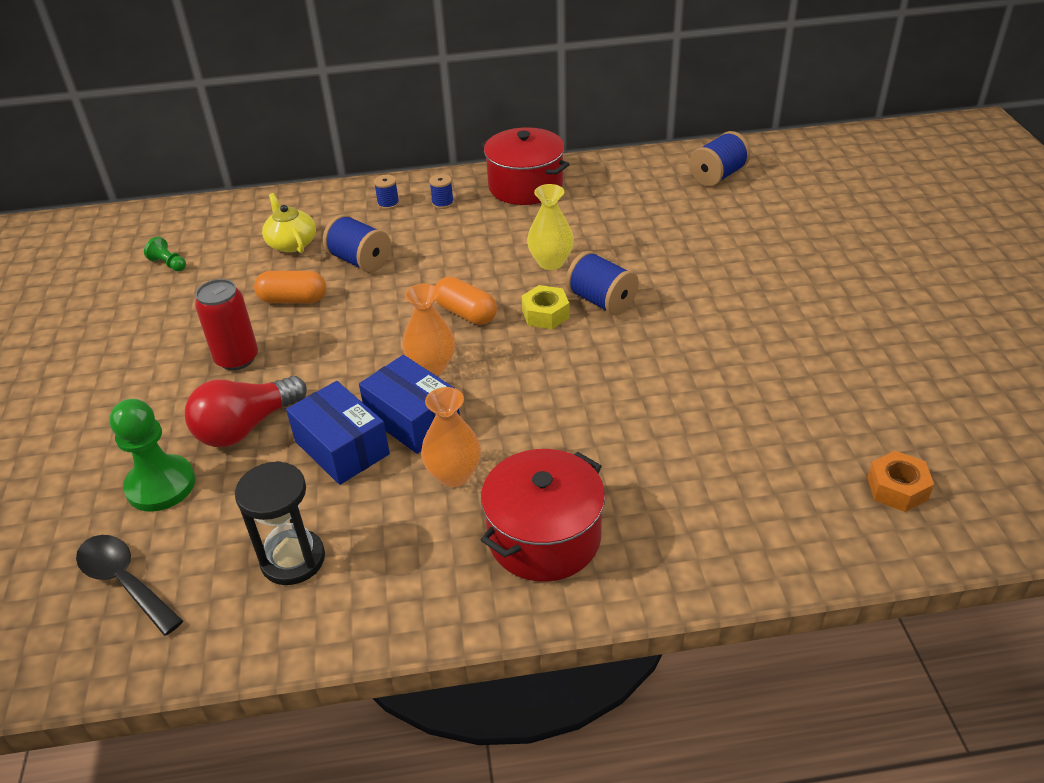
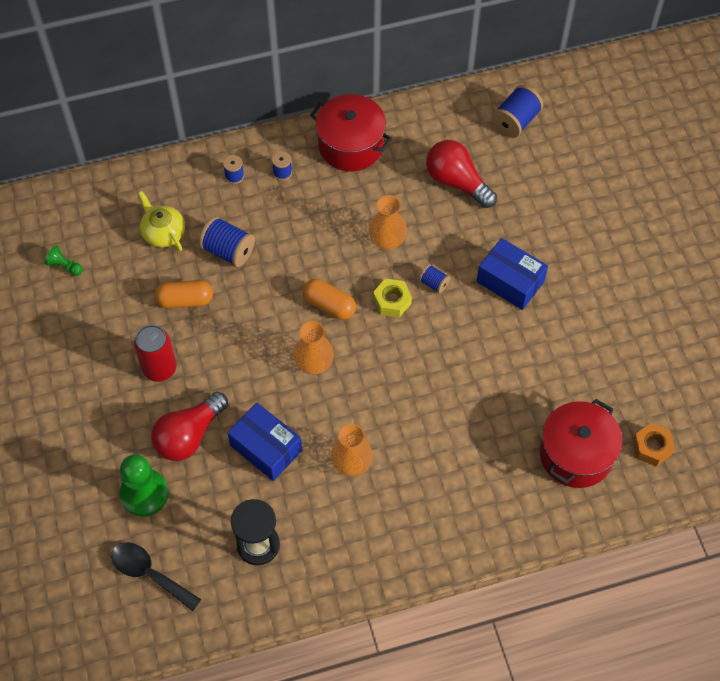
camera: 10 degrees left, 20 degrees up
blue box [359,355,460,454] -> blue box moved to [477,238,548,310]
red pot [481,449,605,582] -> red pot moved to [540,399,622,488]
yellow vase [527,184,574,270] -> orange vase [369,195,407,251]
blue spool [566,251,639,315] -> blue spool [419,264,450,294], size x0.55
none -> red light bulb [426,140,497,208]

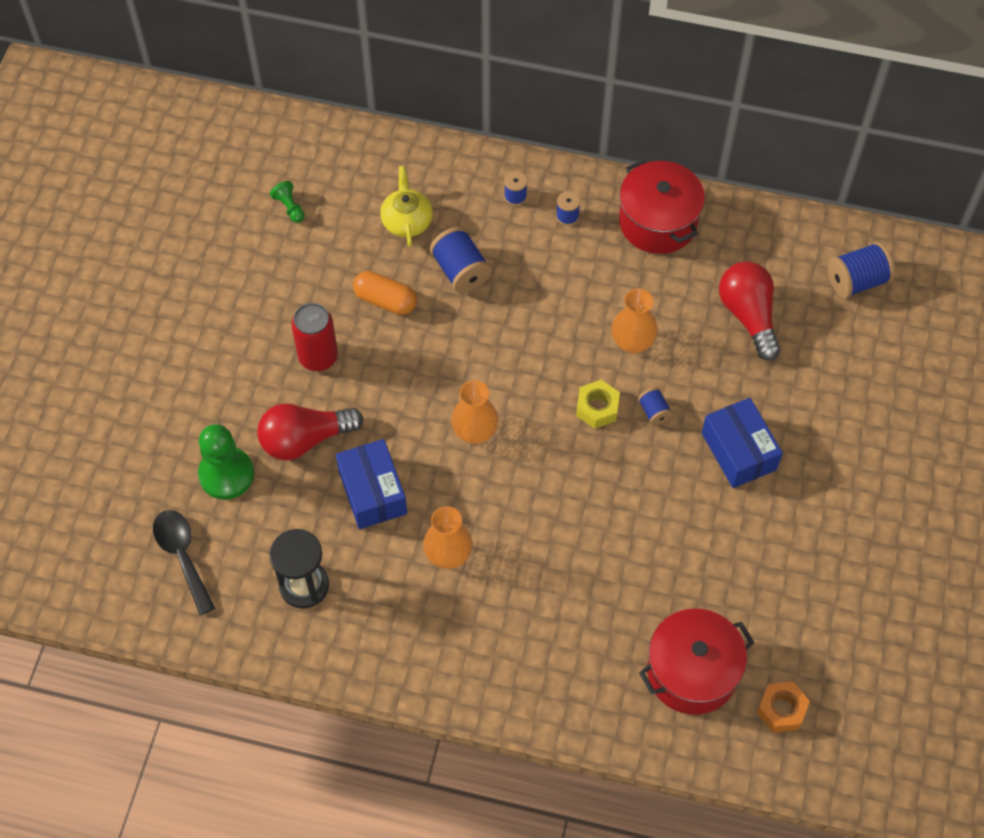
camera: 30 degrees right, 0 degrees up
orange capsule [302,279,356,320] -> none

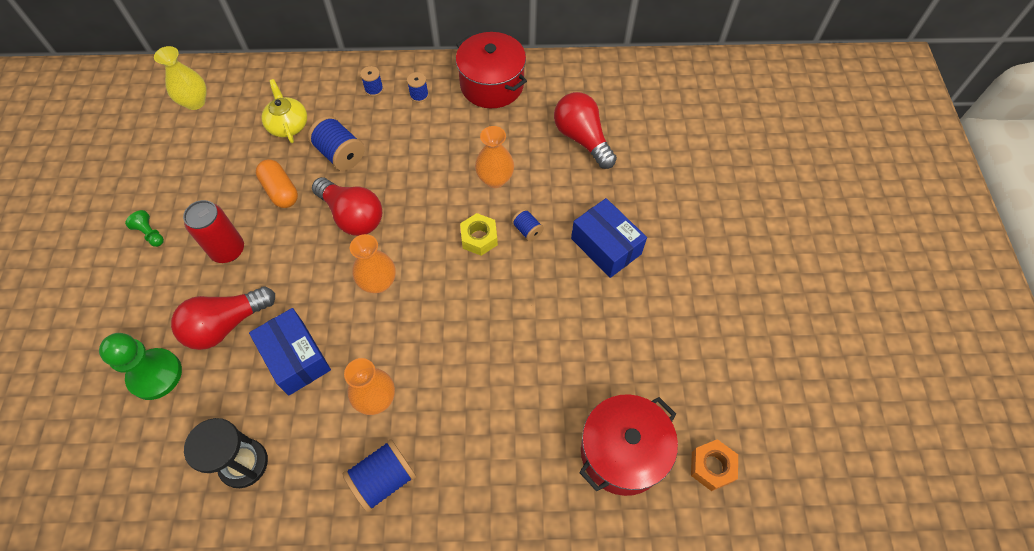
camera: 15 degrees left, 0 degrees up
black spoon [153,510,215,615] -> none
green pawn [270,181,305,223] -> green pawn moved to [125,210,164,247]
orange capsule [353,271,417,315] -> orange capsule turned 45 degrees clockwise [256,159,298,208]
blue spool [828,242,895,298] -> blue spool moved to [342,439,416,512]
none -> yellow vase [154,46,206,110]
none -> red light bulb [312,177,382,236]

